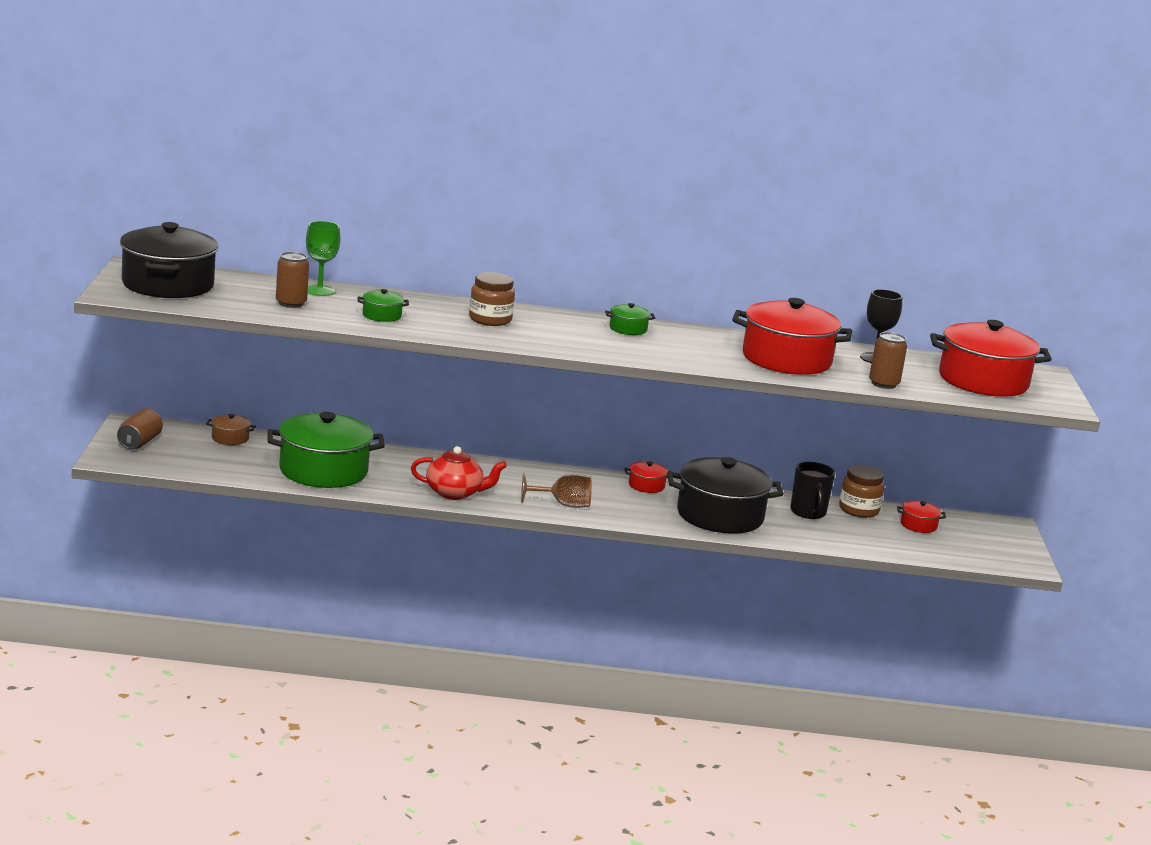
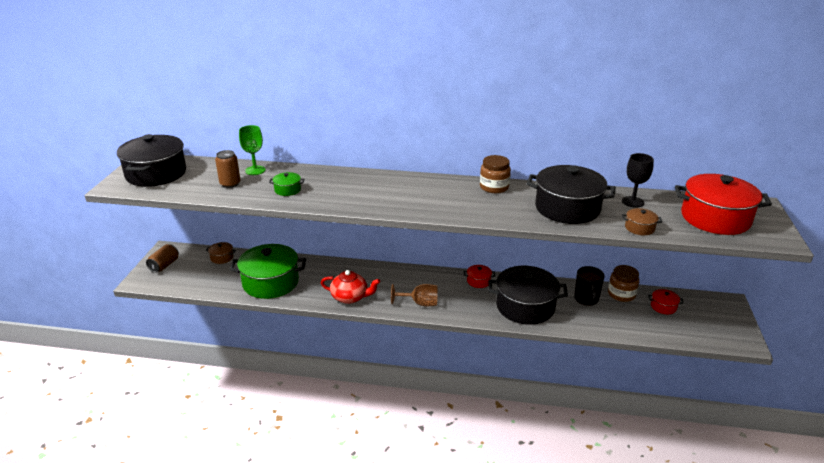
camera: 10 degrees right, 10 degrees up
brown jar [469,272,515,326] -> brown jar moved to [480,155,511,193]
green pot [605,303,655,335] -> none
red pot [732,298,852,375] -> black pot [527,165,616,224]
brown can [869,332,907,389] -> brown pot [622,208,662,235]

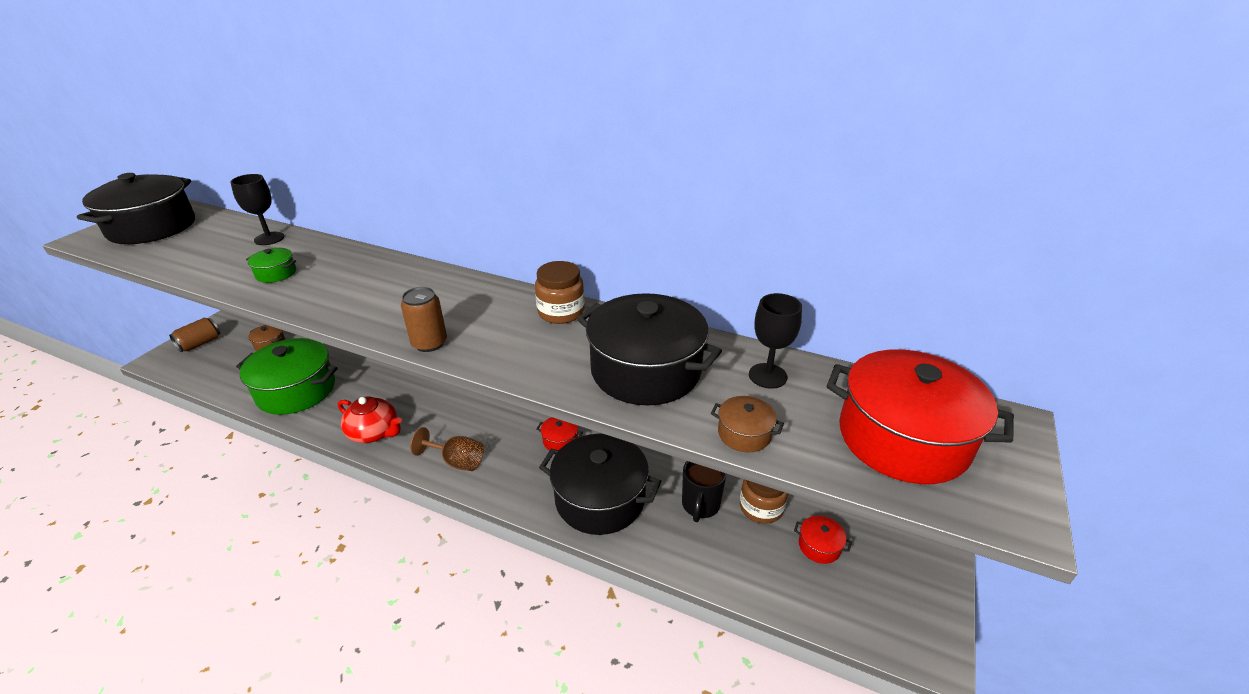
camera: 15 degrees right, 5 degrees up
brown can [215,150,240,188] -> brown can moved to [401,287,447,352]
green goblet [239,125,265,175] -> black goblet [230,174,284,245]

